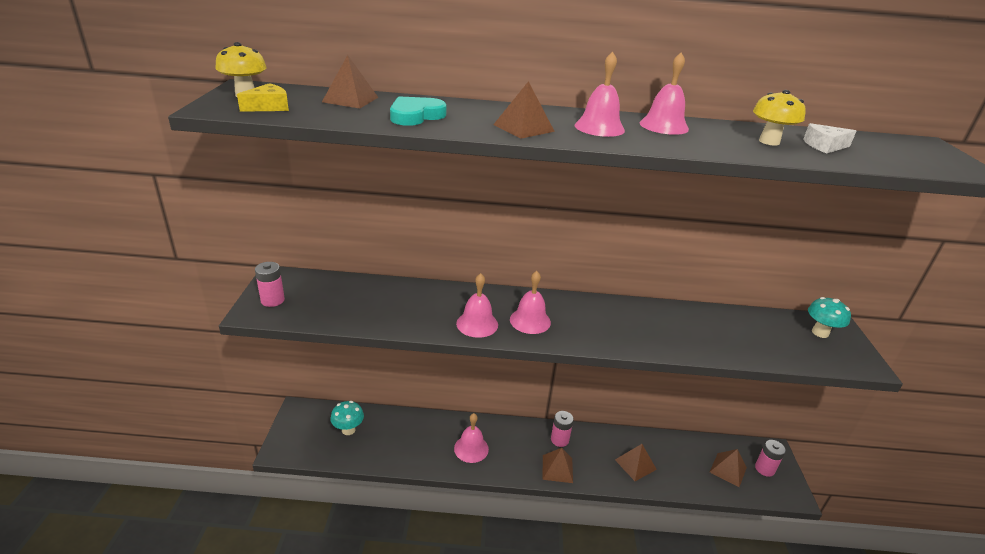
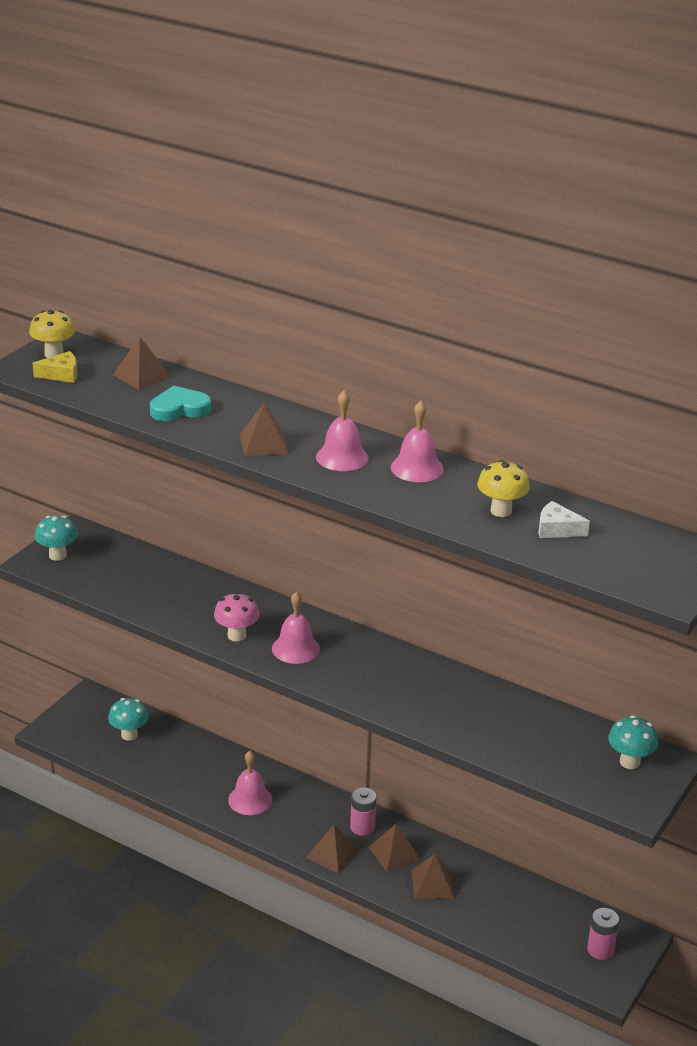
camera: 30 degrees right, 0 degrees up
pink battery [255,262,285,307] -> turquoise mushroom [35,516,78,561]
pink bell [456,273,498,338] -> pink mushroom [214,592,259,642]
brown pyramid [710,449,747,487] -> brown pyramid moved to [368,823,421,872]

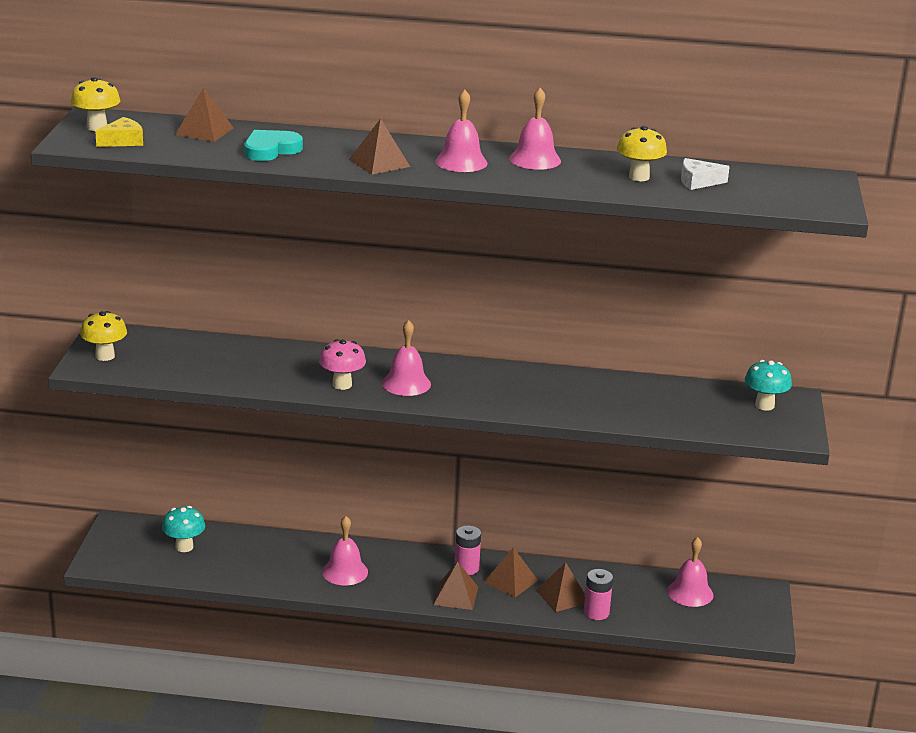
camera: 25 degrees left, 5 degrees down
turquoise mushroom [35,516,78,561] -> yellow mushroom [80,311,127,361]
pink battery [587,908,619,960] -> pink battery moved to [584,569,613,620]
none -> pink bell [667,537,714,607]

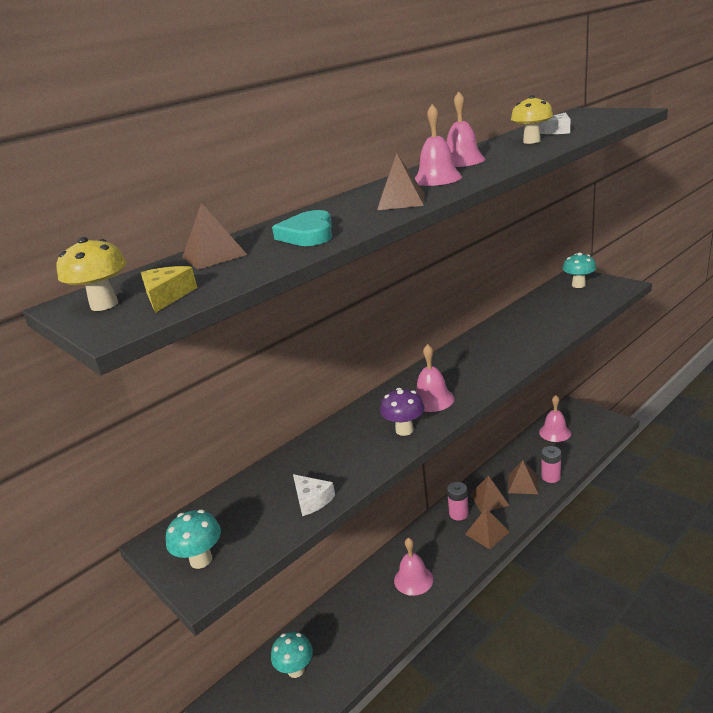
camera: 45 degrees left, 0 degrees up
yellow mushroom [80,311,127,361] -> turquoise mushroom [166,510,221,569]
pink mushroom [319,339,366,390] -> purple mushroom [380,388,425,436]
none -> white cheese [293,474,335,516]

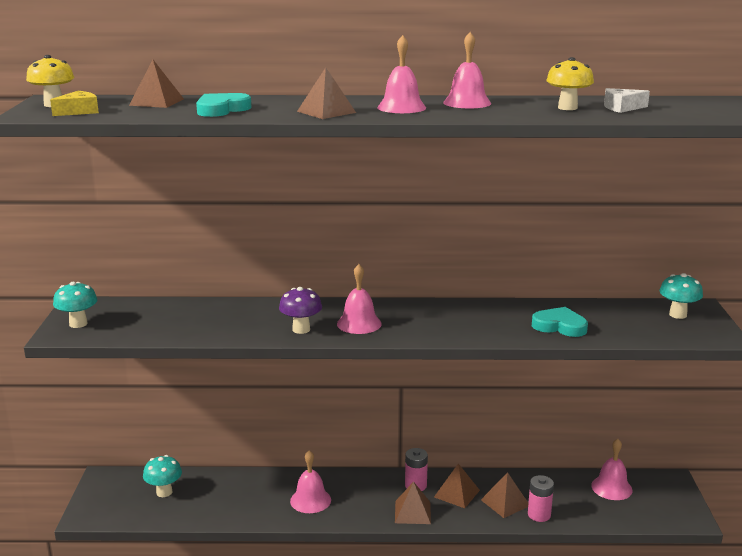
camera: 40 degrees right, 5 degrees down
white cheese [293,474,335,516] -> none
none -> turquoise heart [532,307,588,337]

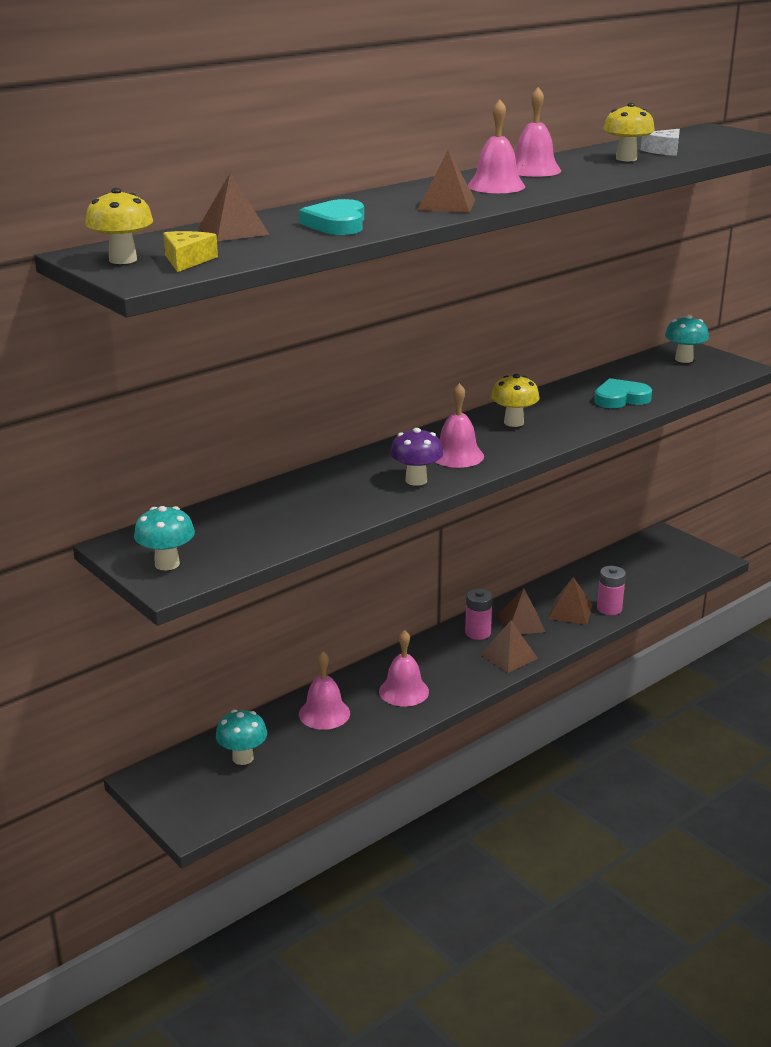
camera: 40 degrees left, 5 degrees up
pink bell [591,439,633,500] -> pink bell moved to [299,651,350,730]
none -> yellow mushroom [491,374,540,427]

